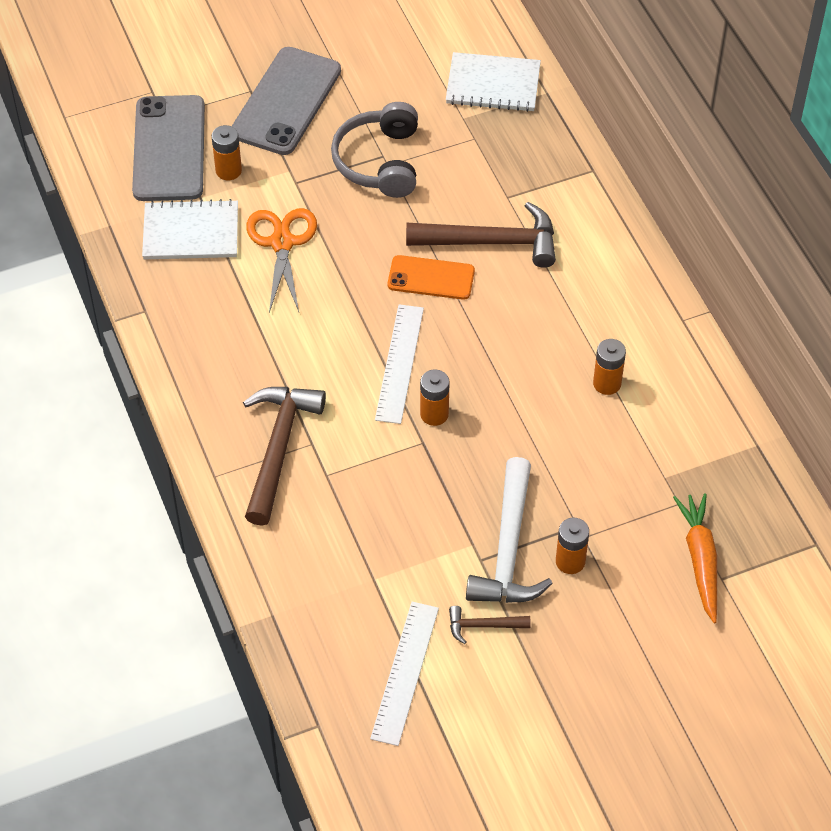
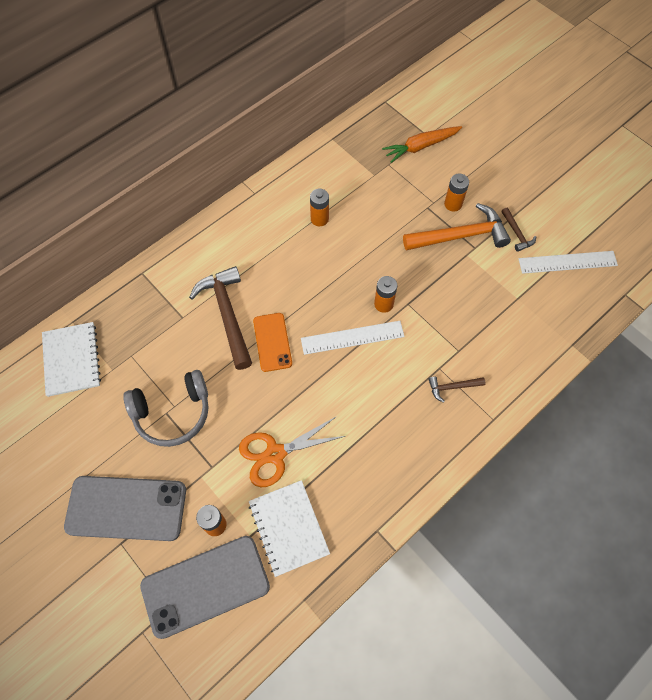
camera: 110 degrees left, 10 degrees up
brown hammer [243,387,326,526] -> brown hammer [428,377,486,403], size x0.48
white hammer [466,457,553,603] -> orange hammer [403,203,511,250]

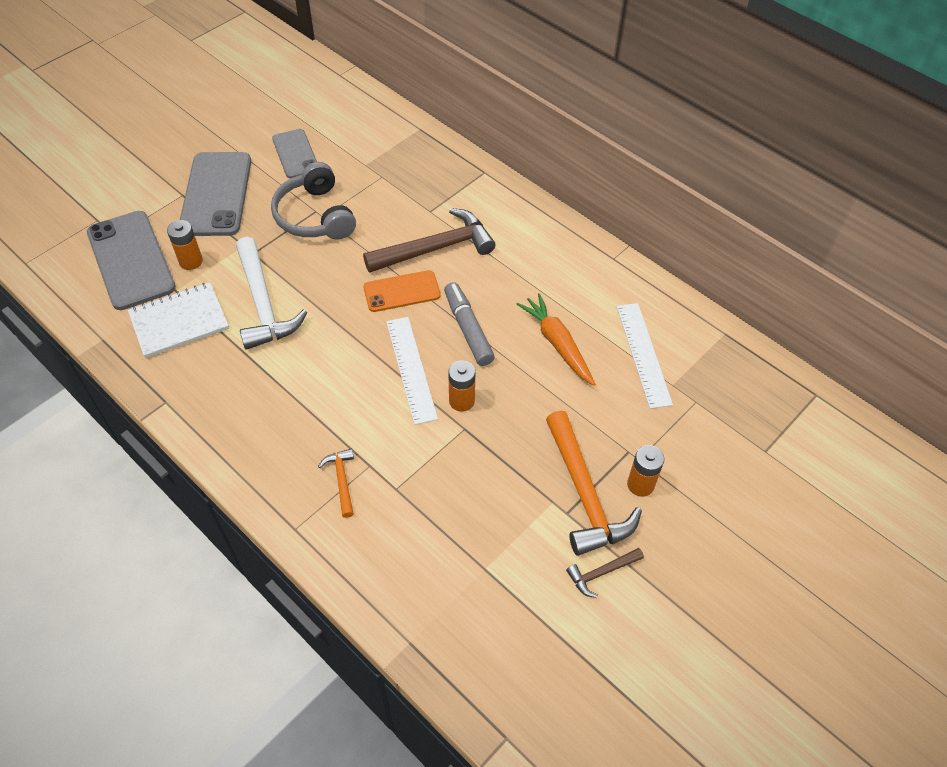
camera: 85 degrees right, 10 degrees down
white notebook [42,322,101,397] -> none
orange scissors [239,416,345,487] -> white hammer [236,237,307,350]
orange battery [310,189,329,226] -> none
orange carrot [382,126,462,163] -> orange carrot moved to [517,293,595,386]
brown hammer [428,377,486,403] -> orange hammer [318,449,354,518]
white ruler [519,251,618,274] -> white ruler moved to [617,303,673,409]
none -> grey phone [272,129,317,179]
none -> grey marker [444,282,495,366]

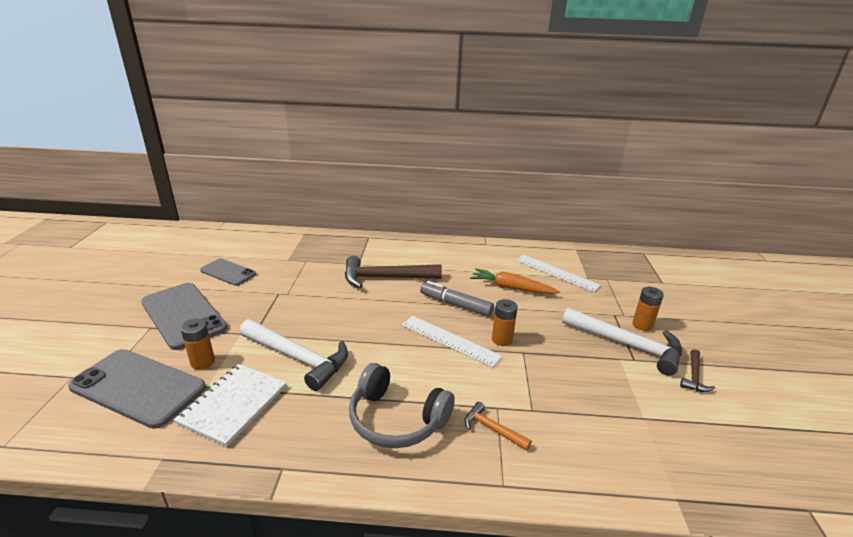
camera: 40 degrees left, 25 degrees down
grey headphones [271,162,356,240] -> grey headphones moved to [349,363,455,448]
brown hammer [363,208,495,273] -> brown hammer turned 120 degrees counterclockwise [345,256,442,288]
orange phone [363,270,441,312] -> none
orange hammer [546,410,642,556] -> white hammer [562,308,682,376]

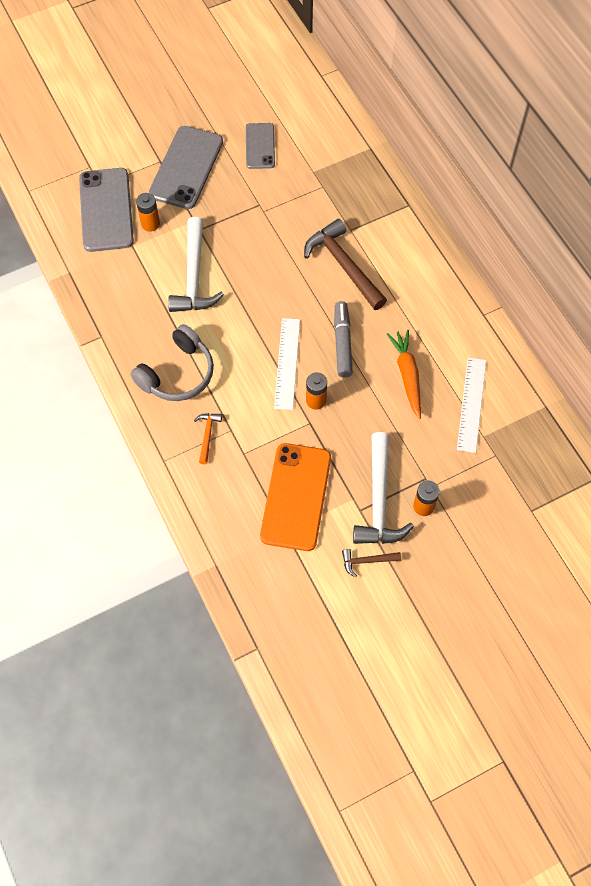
camera: 60 degrees right, 35 degrees up
white notebook [174,364,287,447] -> none
grey headphones [349,363,455,448] -> grey headphones turned 135 degrees counterclockwise [130,324,214,401]
none -> orange phone [260,443,331,551]

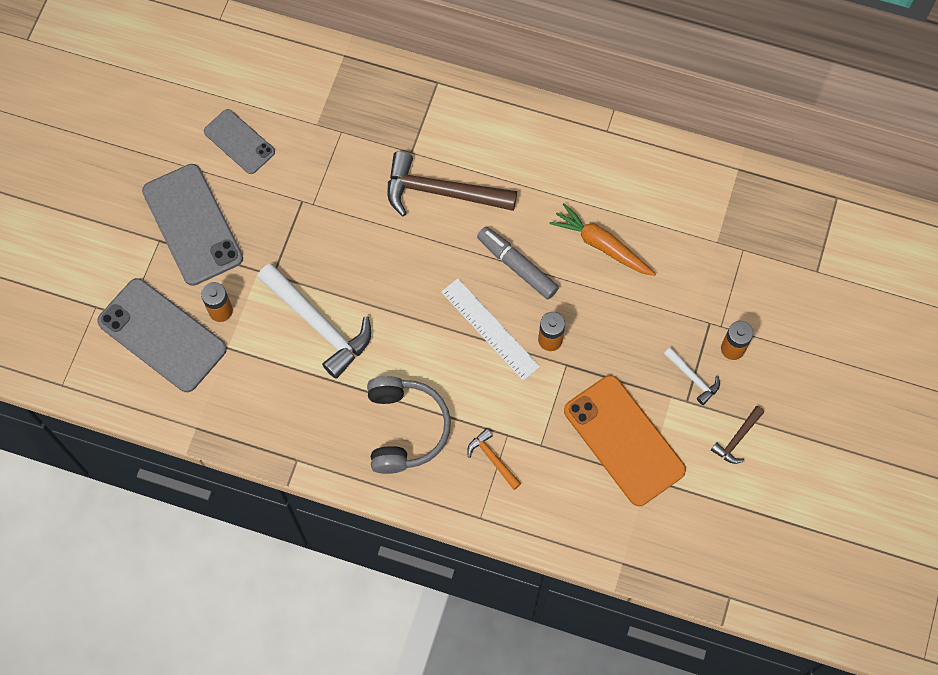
camera: 45 degrees left, 5 degrees up
white hammer [353,432,414,544] -> white hammer [664,347,720,405], size x0.48
white ruler [457,357,486,453] -> none

